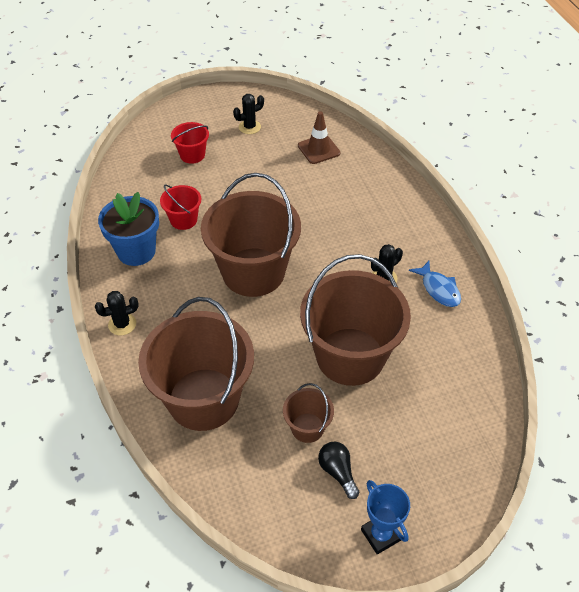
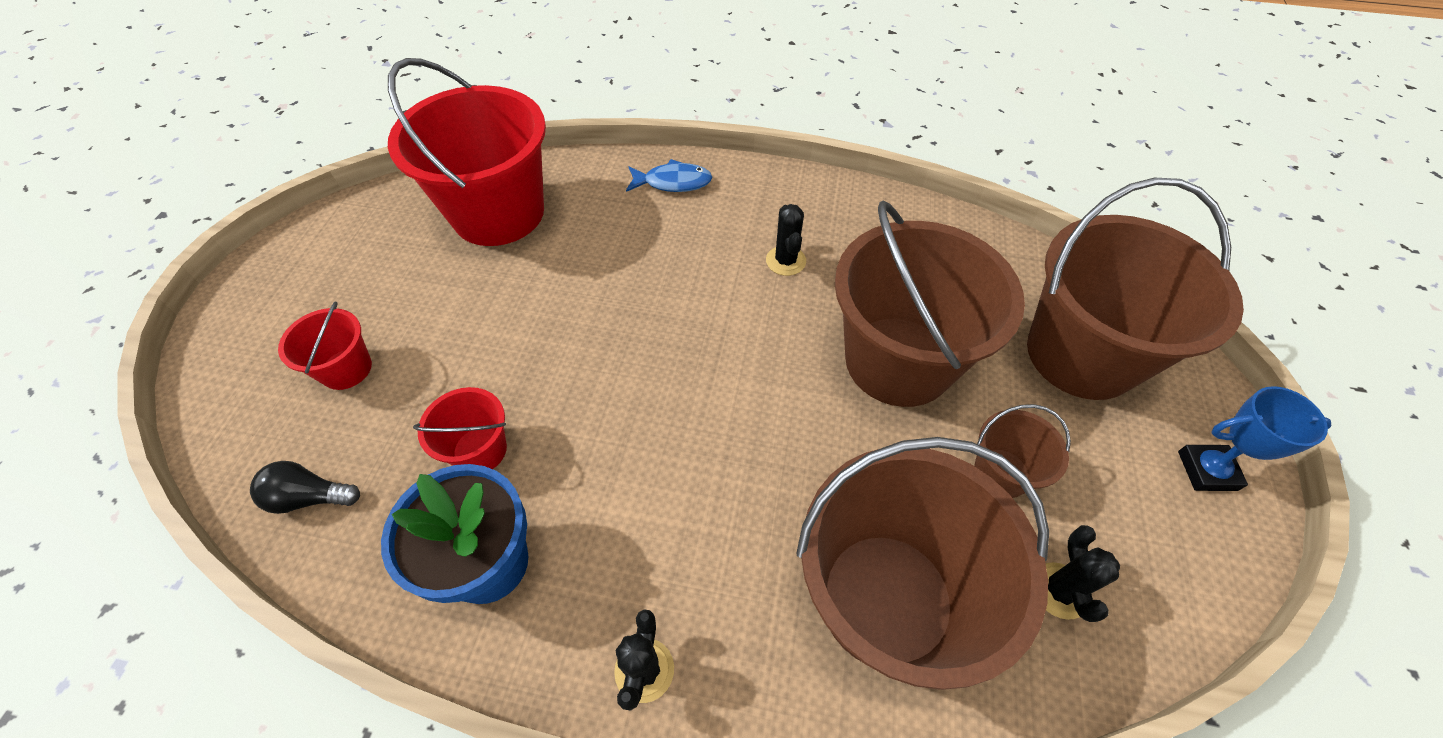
camera: 60 degrees left, 5 degrees up
brown bucket [201,173,301,297] -> brown bucket moved to [1027,177,1244,400]
black cactus [233,94,264,134] -> black cactus moved to [1046,525,1120,622]
brown traffic cone [298,111,340,164] -> red bucket [388,58,546,246]
black light bulb [318,442,360,499] -> black light bulb moved to [250,461,360,514]
blue fish [409,261,461,307] -> blue fish moved to [626,159,712,192]

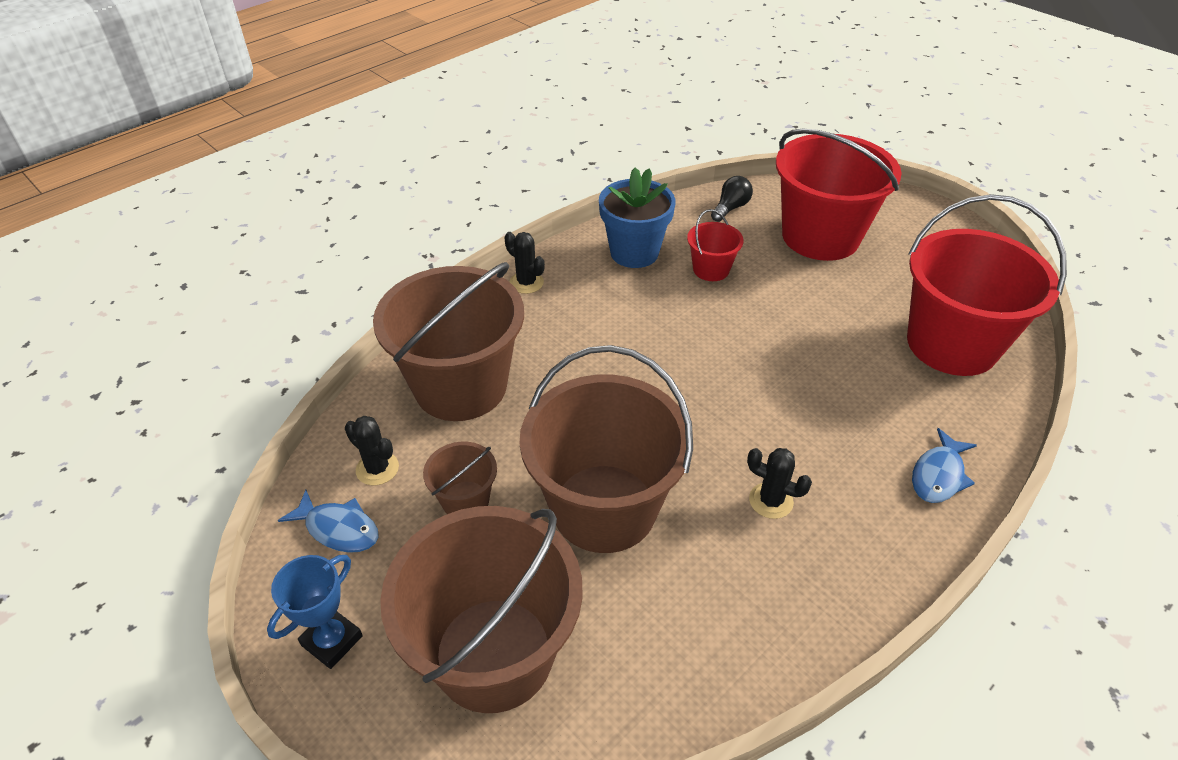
camera: 125 degrees right, 10 degrees down
red bucket [278,301,372,390] -> red bucket [776,129,902,261], size x2.20
none -> blue fish [278,490,379,553]

